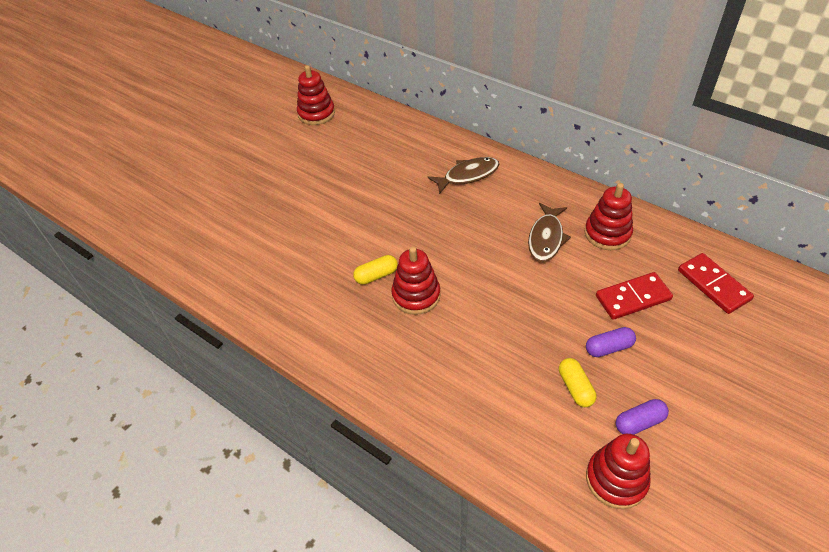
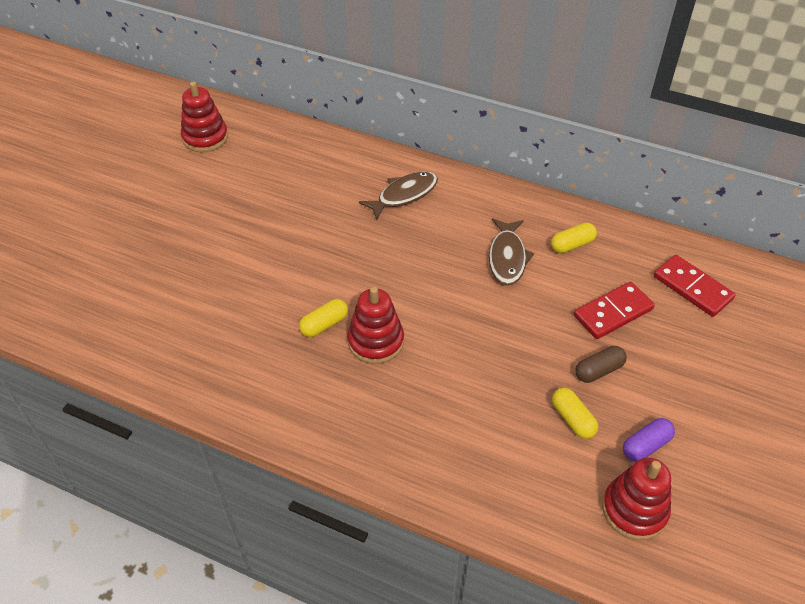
camera: 15 degrees left, 0 degrees up
red stacking toy [585,183,633,250] -> yellow capsule [551,223,597,253]
purple capsule [586,327,636,357] -> brown capsule [575,346,627,383]

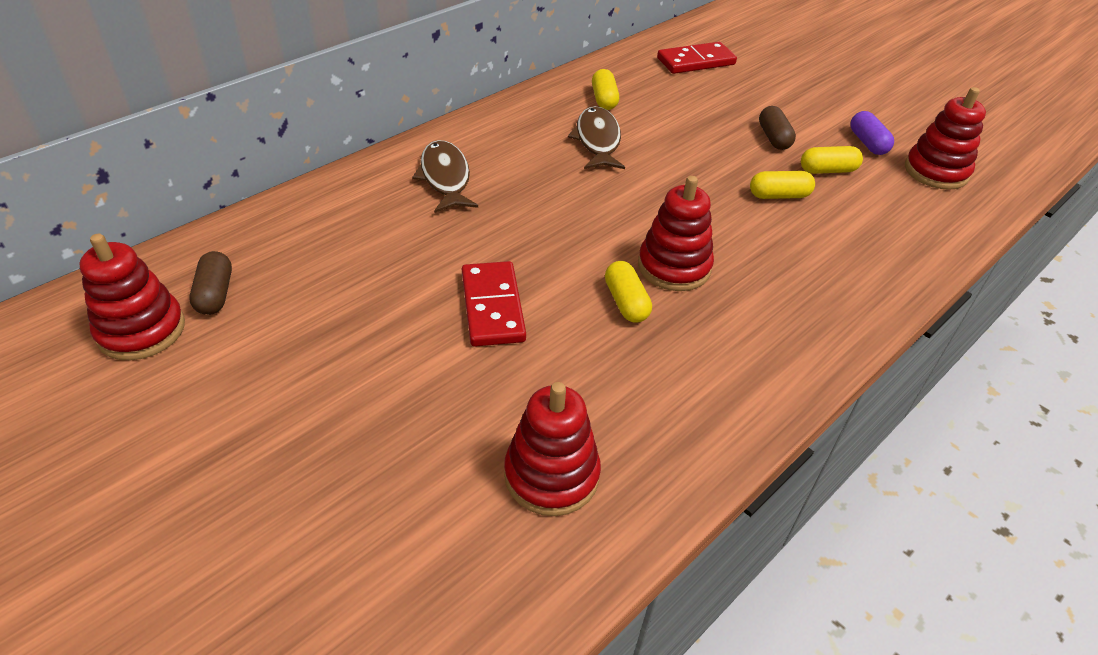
camera: 70 degrees left, 5 degrees down
brown fish [489,218,534,286] -> brown fish turned 120 degrees counterclockwise [568,106,625,169]
red domino [574,282,655,339] -> red domino moved to [462,261,526,347]
none -> brown capsule [189,251,232,315]
none -> red stacking toy [504,382,601,516]
none -> yellow capsule [750,171,815,199]

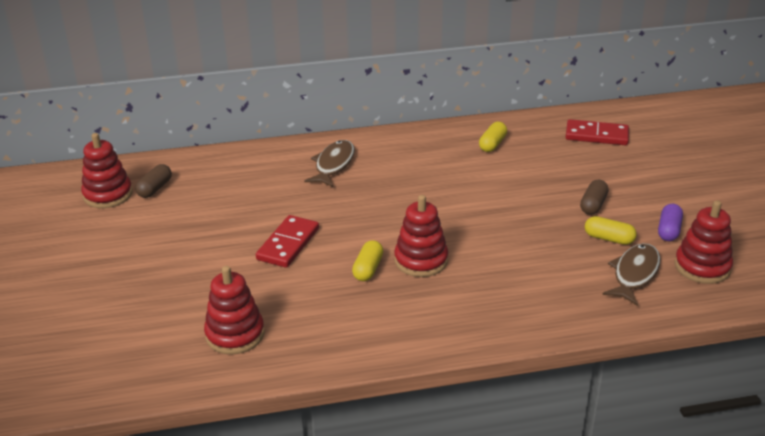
camera: 35 degrees right, 10 degrees down
brown fish [568,106,625,169] -> brown fish moved to [602,243,660,306]
yellow capsule [750,171,815,199] -> none

